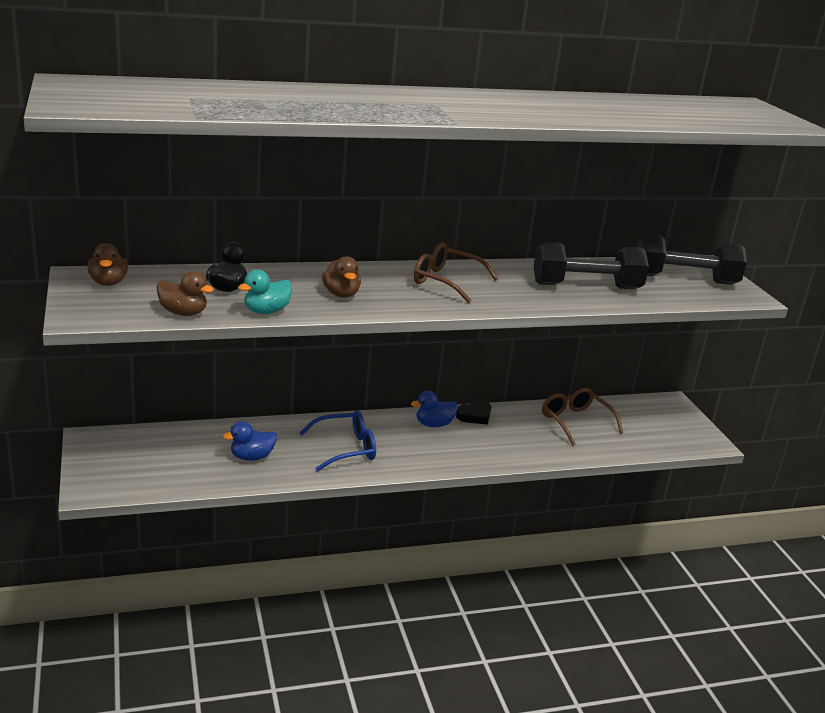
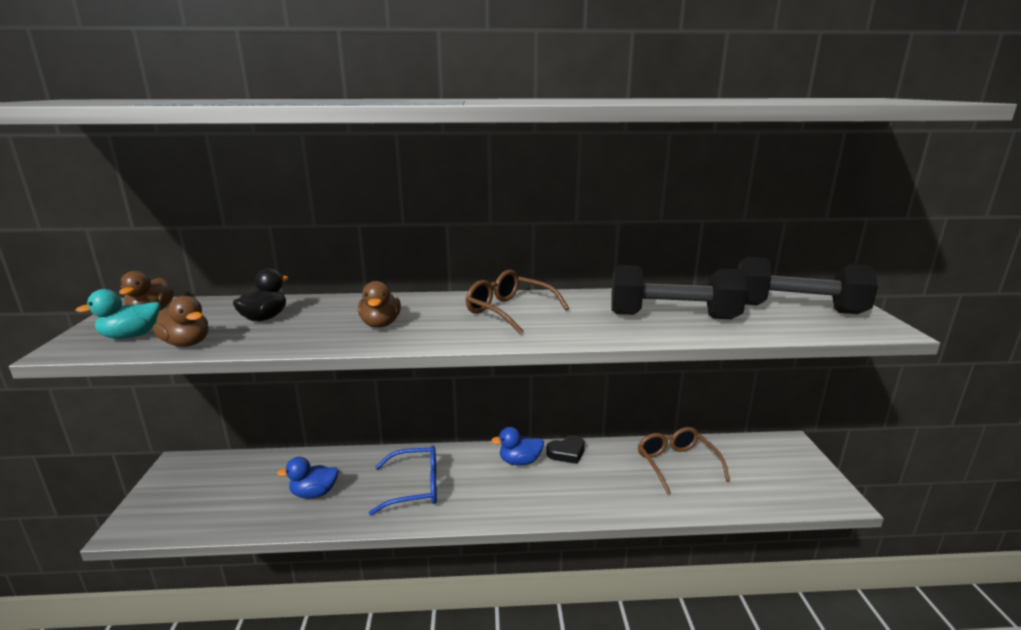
camera: 15 degrees right, 5 degrees down
turquoise duck [238,269,292,314] -> turquoise duck moved to [76,289,161,339]

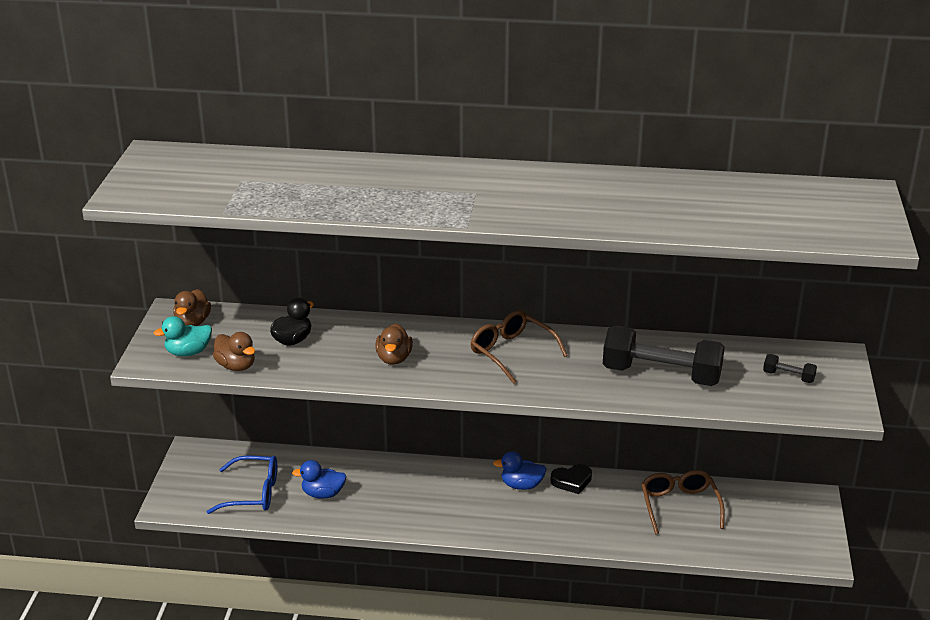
camera: 10 degrees right, 10 degrees up
blue glasses [369,446,437,515] -> blue glasses moved to [207,455,277,514]
black dumbbell [738,257,878,314] -> black dumbbell [763,354,817,383], size x0.43

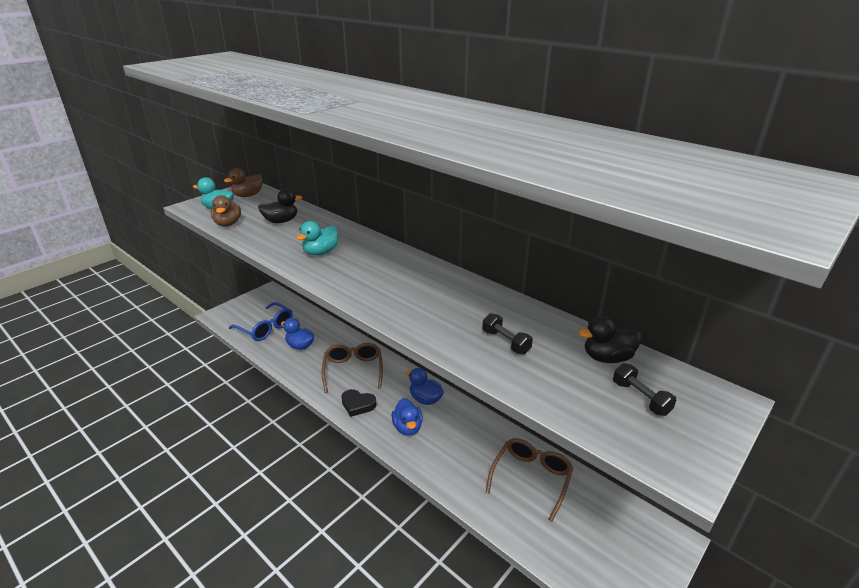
camera: 35 degrees right, 0 degrees up
brown duck [375,324,413,365] -> turquoise duck [296,221,338,255]
brown glasses [471,310,568,384] -> brown glasses moved to [322,343,383,393]
black heart [551,464,592,494] -> black heart moved to [341,389,377,417]
black dumbbell [603,325,725,386] -> black dumbbell [482,313,533,354], size x0.43
none -> blue duck [392,398,423,436]
none -> black duck [579,316,642,363]

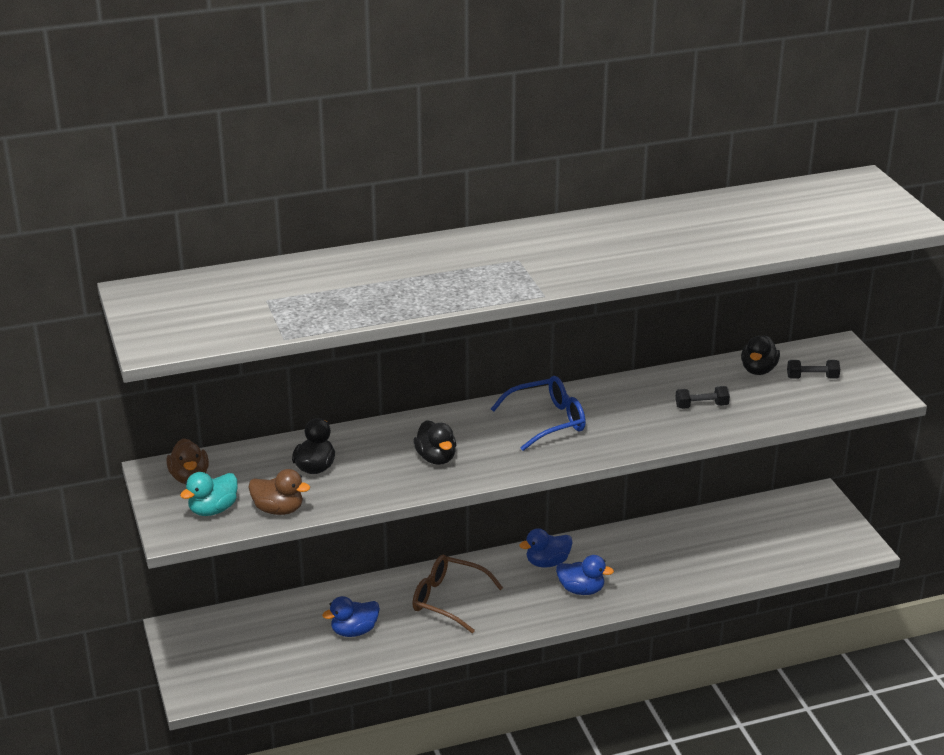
camera: 60 degrees left, 0 degrees up
blue glasses [229,302,293,341] -> blue glasses moved to [491,376,586,451]
turquoise duck [296,221,338,255] -> black duck [413,420,456,465]
black heart [341,389,377,417] -> none
brown glasses [486,438,573,521] -> none

